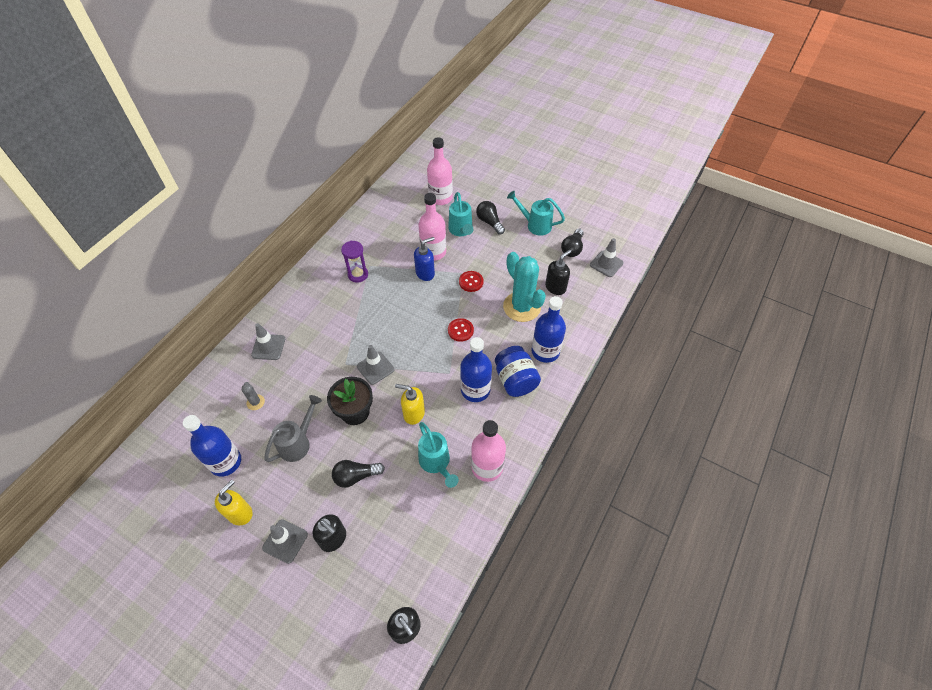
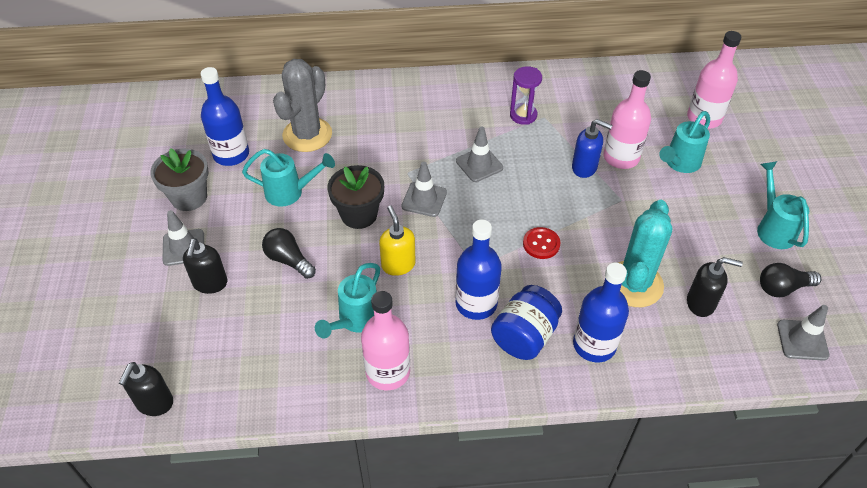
camera: 55 degrees right, 5 degrees down
yellow soap dispenser [215,480,253,525] -> grey flower pot [150,148,208,211]
grey cactus [242,382,265,410] -> grey cactus [273,59,332,152], size x2.34
grey traffic cone [251,323,285,360] -> grey traffic cone moved to [456,127,503,182]
grey watering can [264,395,322,462] -> turquoise watering can [242,149,335,207]
red button [459,271,484,292] -> none
black light bulb [476,201,505,234] -> none

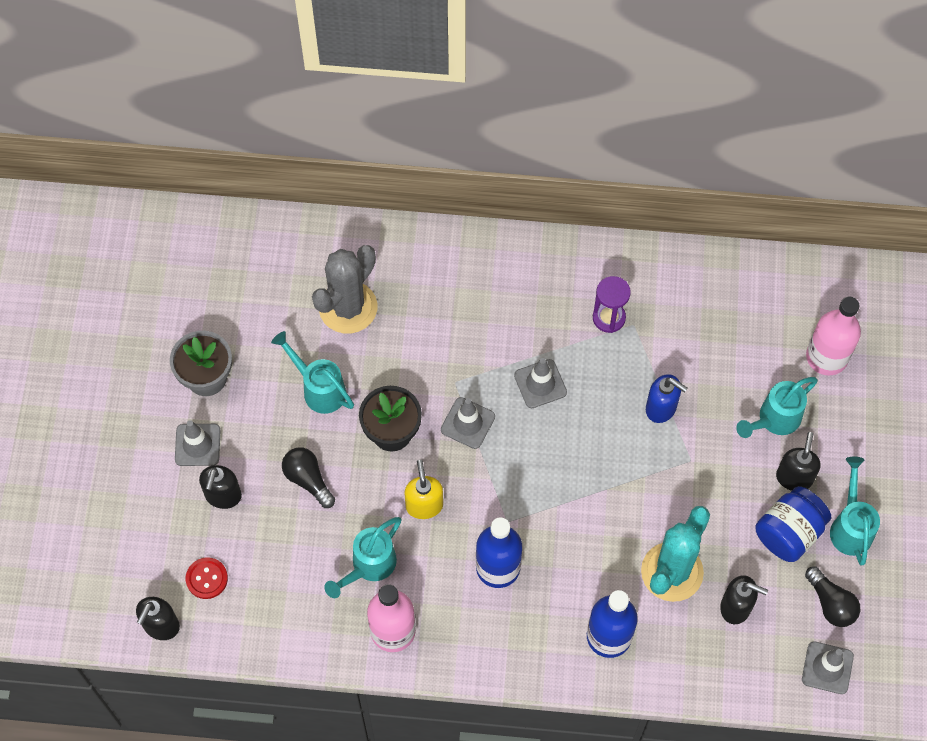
camera: 10 degrees right, 15 degrees up
blue bottle [201,67,249,166] -> none
turquoise watering can [242,149,335,207] -> turquoise watering can turned 150 degrees counterclockwise [271,331,354,414]
blue jar [491,285,562,360] -> blue jar moved to [755,486,831,562]
red button [523,227,560,259] -> red button moved to [186,557,228,599]
pink bottle [603,70,651,169] -> none
black light bulb [760,263,821,297] -> black light bulb turned 120 degrees counterclockwise [805,566,861,627]
none -> black soap dispenser [776,432,821,491]

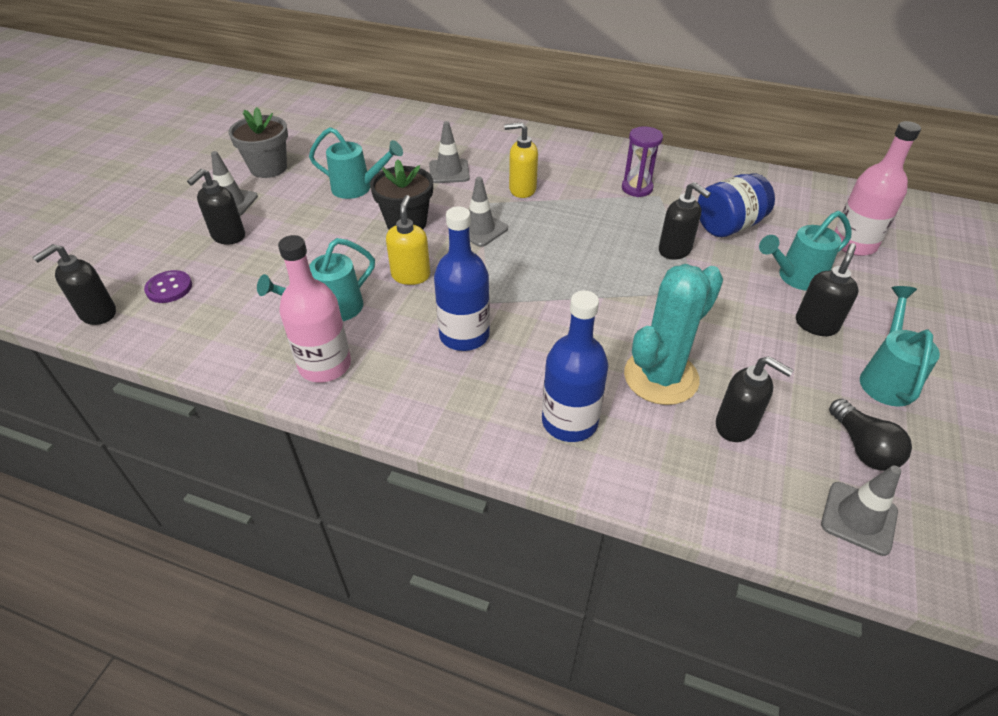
camera: 15 degrees right, 20 degrees down
red button [186,557,228,599] -> purple button [144,270,192,303]
turquoise watering can [271,331,354,414] -> turquoise watering can turned 135 degrees clockwise [309,127,403,199]
black light bulb [282,447,335,508] -> none
grey cactus [312,245,377,334] -> none
grey traffic cone [514,358,567,408] -> grey traffic cone moved to [429,121,470,183]
blue soap dispenser [646,374,688,423] -> black soap dispenser [659,182,711,260]
blue jar [755,486,831,562] -> blue jar moved to [698,173,775,237]
none -> yellow soap dispenser [504,122,538,198]

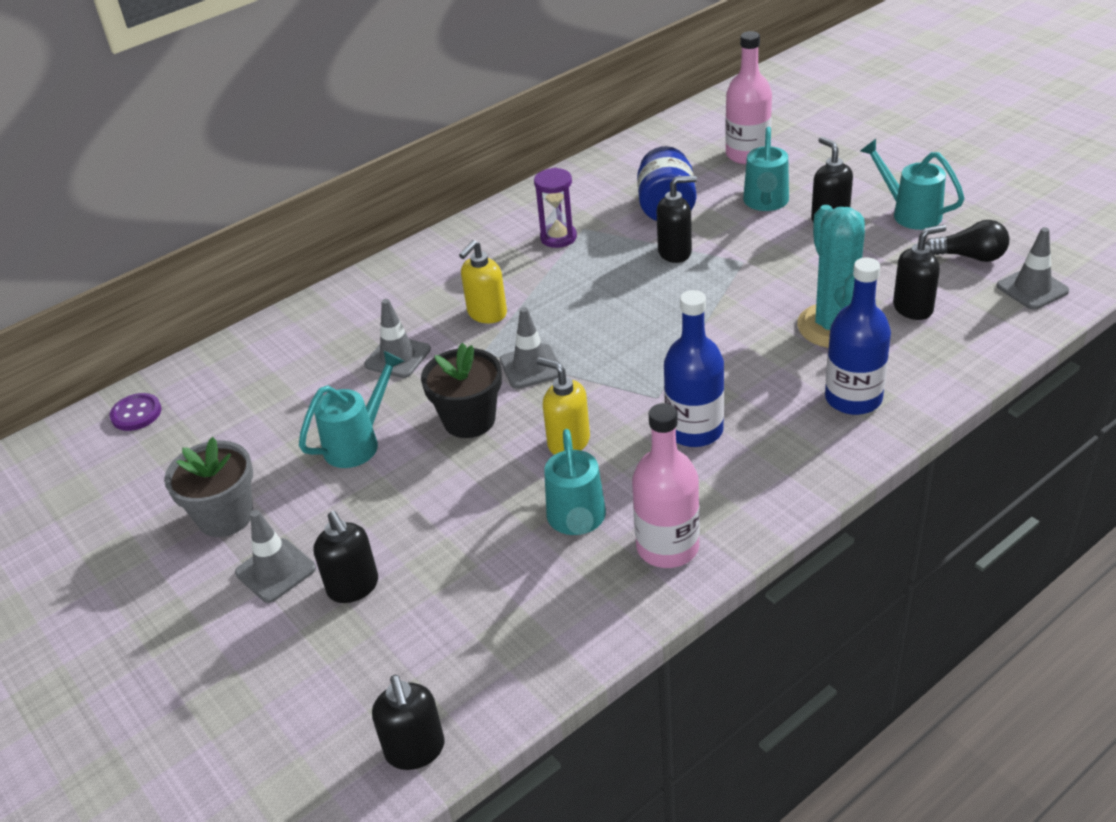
camera: 55 degrees left, 5 degrees down
purple button [144,270,192,303] -> purple button moved to [110,393,161,431]

